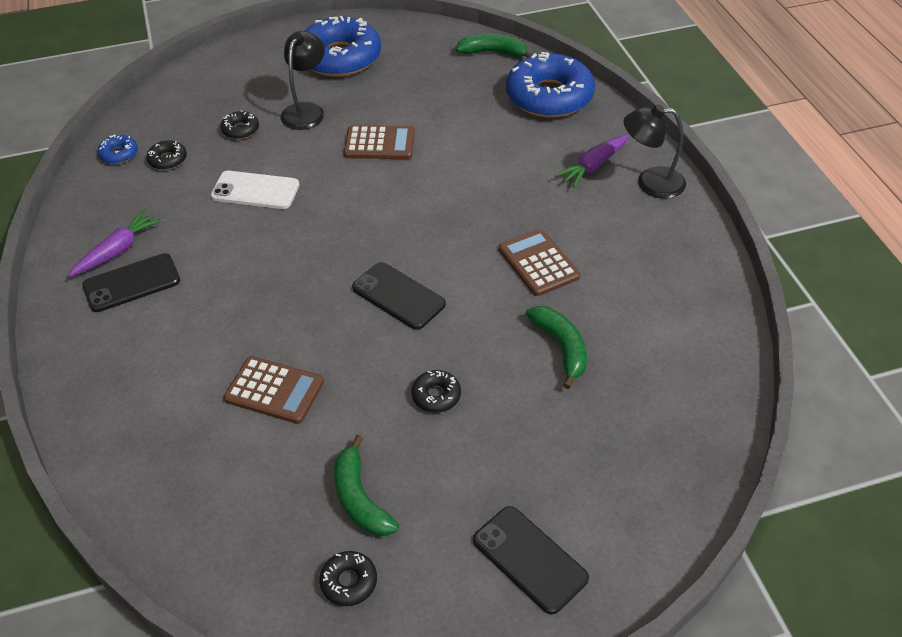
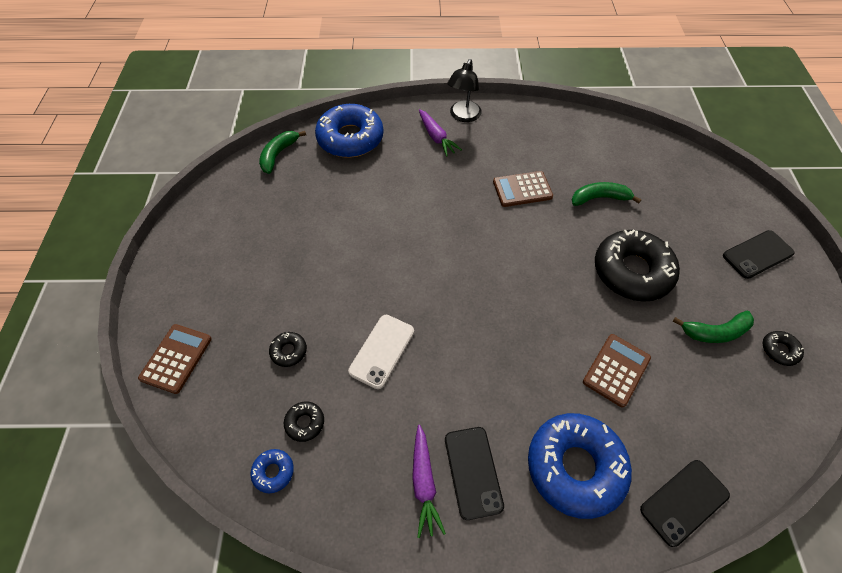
camera: 75 degrees left, 10 degrees up
purple carrot [68,209,162,277] -> purple carrot turned 150 degrees counterclockwise [412,425,446,538]
black lamp [280,31,325,130] -> none
blue donut [305,16,381,77] -> blue donut moved to [528,413,632,519]
brown calculator [344,125,415,159] -> brown calculator moved to [138,324,212,394]
black phone [352,262,446,330] -> black phone moved to [640,460,730,547]
black donut [411,370,461,413] -> black donut [595,229,680,302], size x2.37

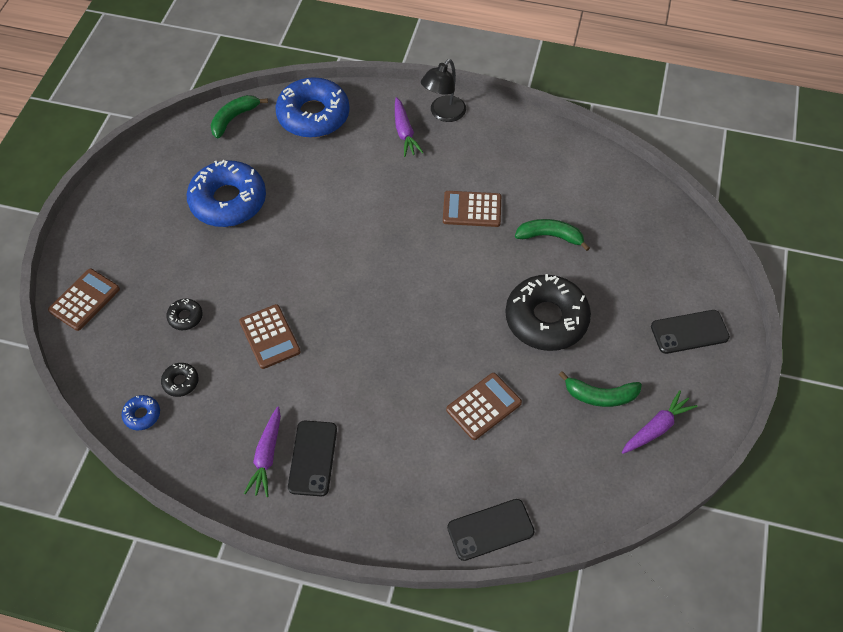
camera: 15 degrees right, 0 degrees up
white phone [348,315,414,389] -> brown calculator [239,304,301,369]
blue donut [528,413,632,519] -> blue donut moved to [187,160,266,227]
black donut [763,331,804,366] -> purple carrot [622,390,697,454]

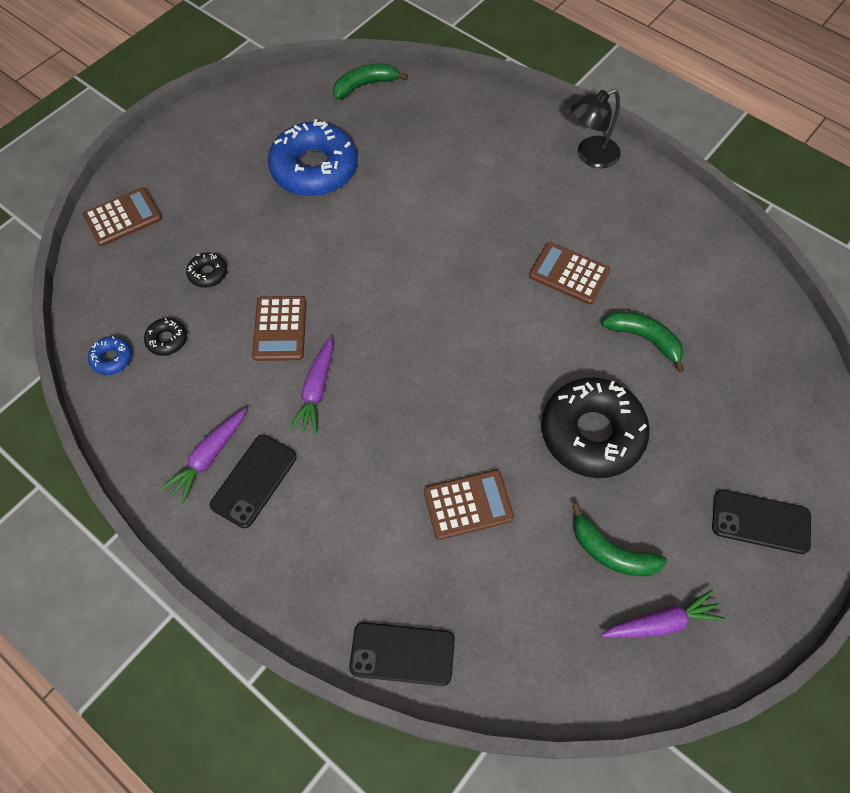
camera: 25 degrees right, 5 degrees up
blue donut [275,77,350,138] -> none
purple carrot [395,97,424,157] -> purple carrot moved to [289,337,333,434]

